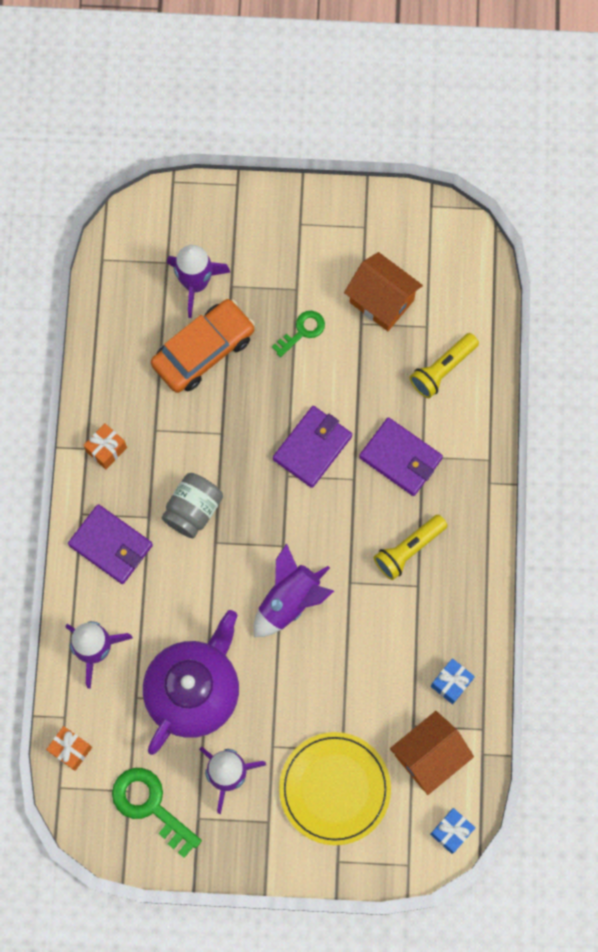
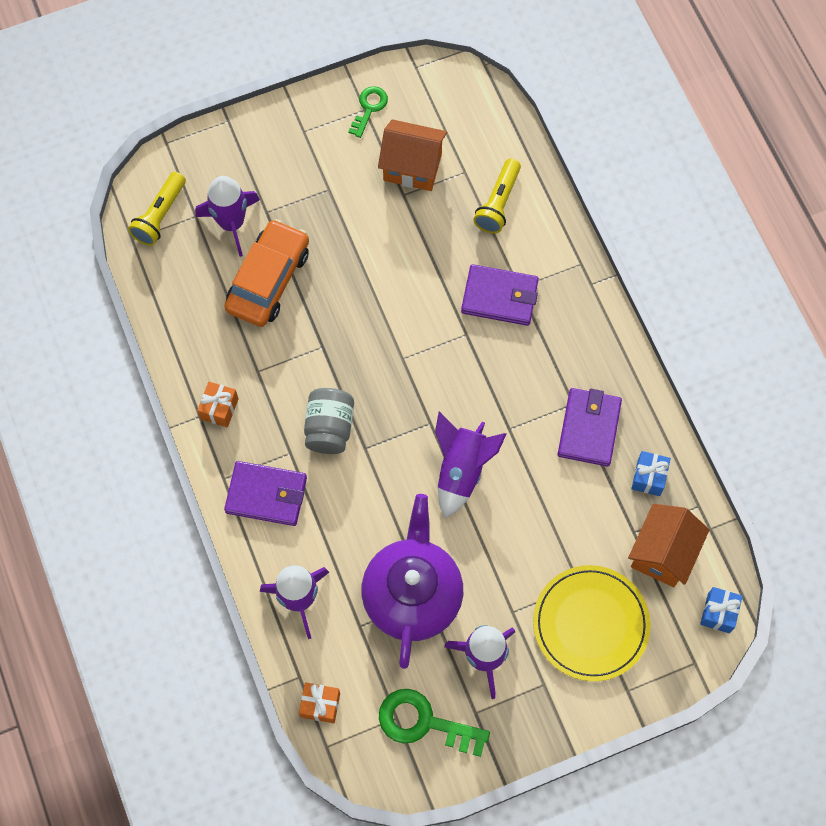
camera: 25 degrees left, 5 degrees down
green key [272,311,325,357] -> green key moved to [348,86,388,138]
purple wallet [273,406,352,488] -> purple wallet moved to [558,388,622,467]
yellow flashlight [374,515,447,580] -> yellow flashlight moved to [128,172,186,246]

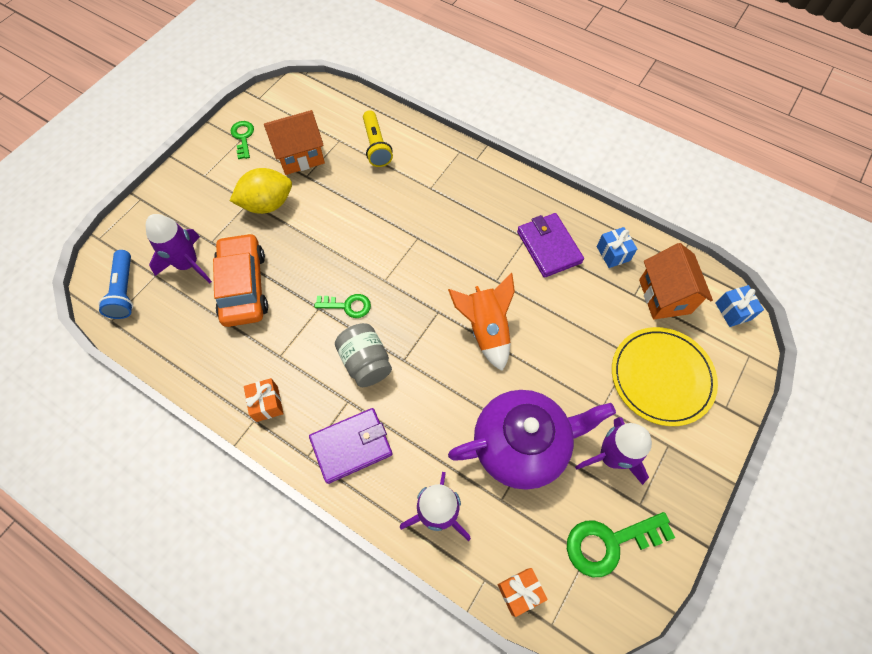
camera: 35 degrees left, 5 degrees down
yellow flashlight [128,172,186,246] -> blue flashlight [98,250,133,319]
purple teapot [361,494,463,669] -> purple teapot turned 105 degrees clockwise [448,390,616,490]
purple rocket [435,411,506,518] -> orange rocket [448,273,515,371]
purple wallet [461,264,539,326] -> none
none -> yellow lemon [230,168,292,214]
none -> green key [314,294,371,318]

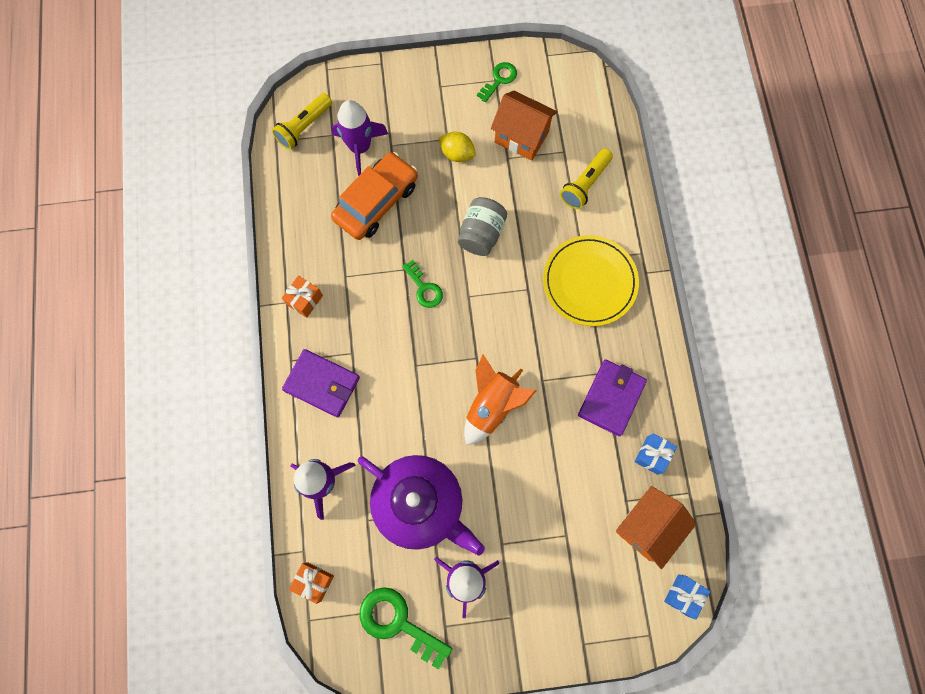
camera: 50 degrees right, 10 degrees up
blue flashlight [98,250,133,319] -> yellow flashlight [272,93,332,150]
yellow lemon [230,168,292,214] -> yellow lemon [439,132,476,162], size x0.66
grey jar [335,323,392,387] -> grey jar moved to [458,197,507,256]
yellow plate [612,327,718,426] -> yellow plate moved to [543,235,639,326]

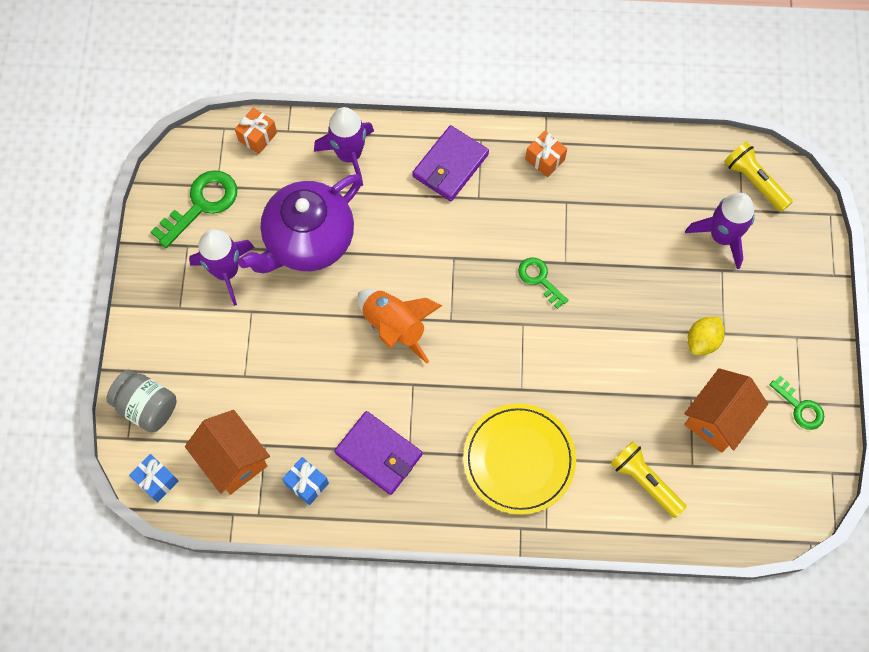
camera: 100 degrees right, 5 degrees down
orange car [331,152,418,240] -> none
green key [402,260,443,308] -> green key turned 75 degrees clockwise [518,257,568,309]
grey jar [458,197,507,256] -> grey jar moved to [106,370,177,433]

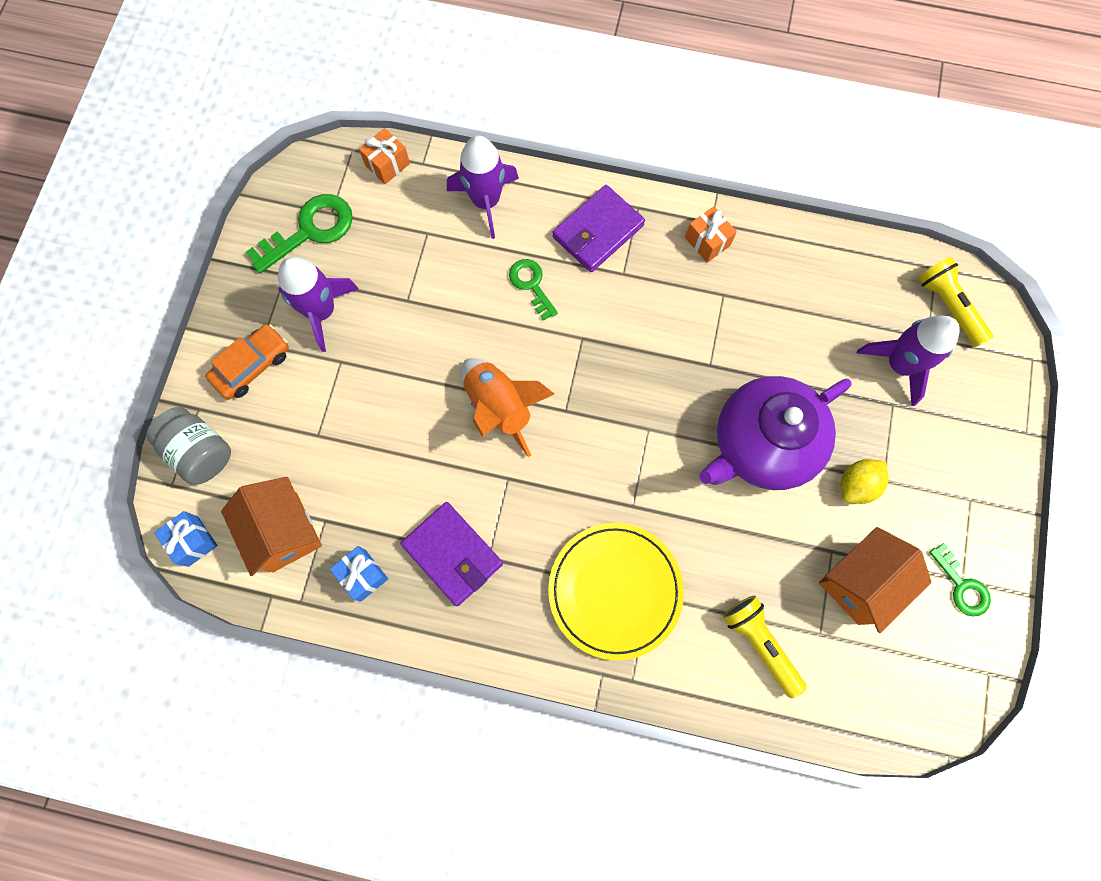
camera: 10 degrees right, 5 degrees up
purple teapot [238,174,362,273] -> purple teapot moved to [699,376,851,490]
green key [518,257,568,309] -> green key moved to [509,259,558,321]
none -> orange car [206,324,289,400]

